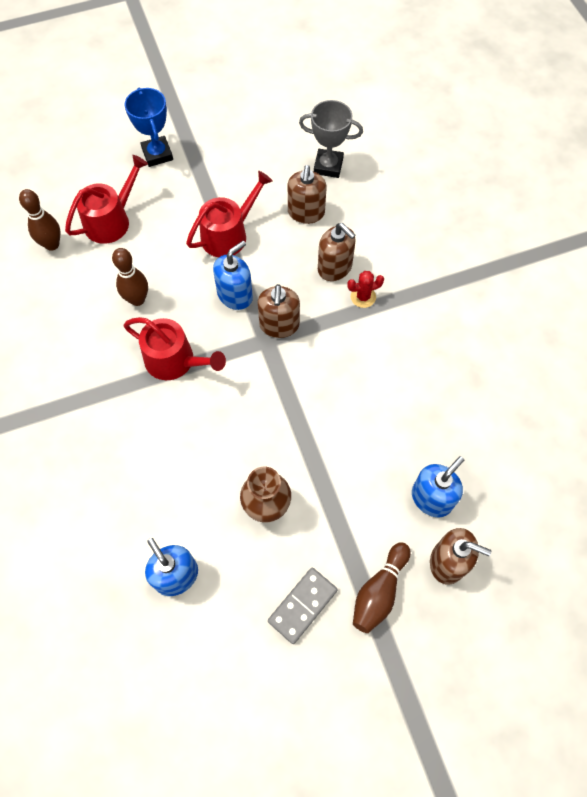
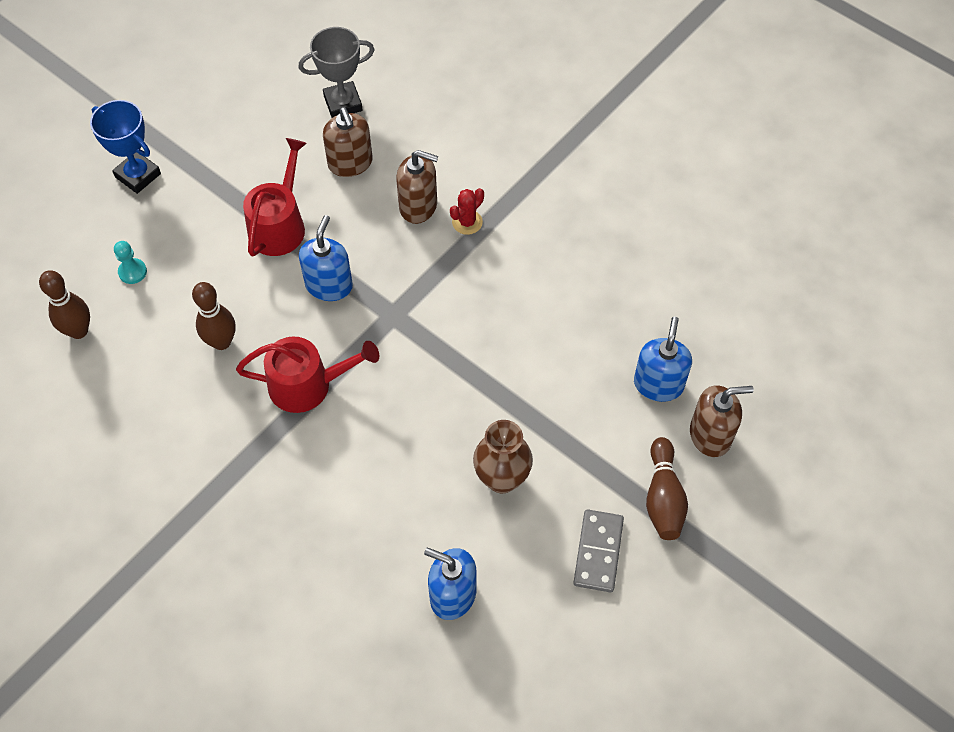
camera: 30 degrees left, 5 degrees down
red watering can [65,155,148,244] -> turquoise pawn [114,241,147,284]
brown soap dispenser [258,284,300,338] -> none

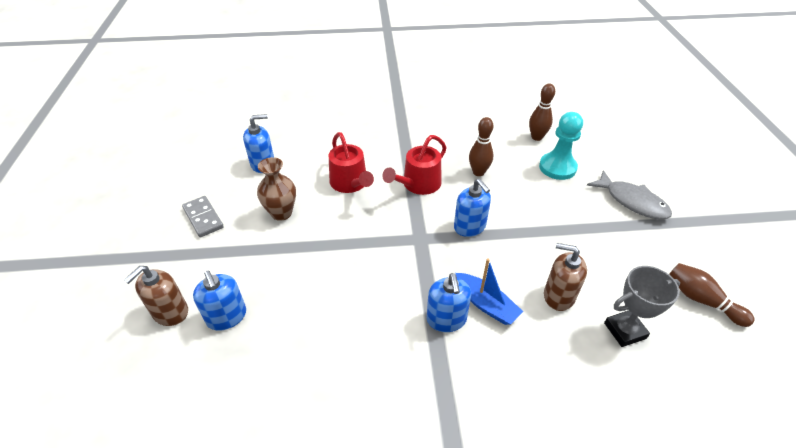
camera: 135 degrees right, 15 degrees down
blue trophy [90,100,161,194] -> grey fish [587,170,672,220]
turquoise pawn [114,241,147,284] -> turquoise pawn [539,112,583,180], size x2.04
red watering can [243,138,307,257] -> red watering can moved to [329,132,374,193]
grey trophy [298,27,375,118] -> grey trophy turned 45 degrees clockwise [604,266,680,347]
brown soap dispenser [396,150,438,224] -> blue boat [455,258,524,325]
red cactus [450,188,484,235] -> blue soap dispenser [427,273,471,332]
brown bowling pin [646,437,688,540] -> brown bowling pin moved to [669,263,755,327]

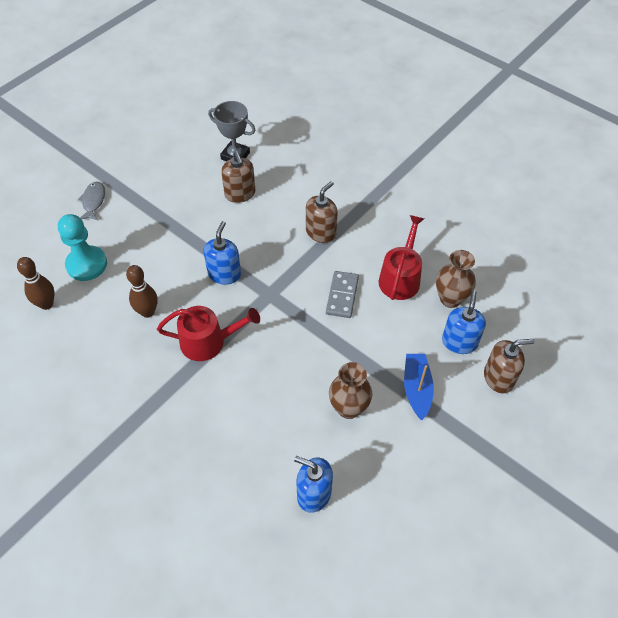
camera: 135 degrees left, 10 degrees up
grey domino [182,196,224,237] -> grey domino moved to [326,271,359,318]
red watering can [329,132,374,193] -> red watering can moved to [379,215,424,300]
blue soap dispenser [427,273,471,332] -> brown soap dispenser [306,181,338,243]
blue boat [455,258,524,325] -> blue boat moved to [404,354,434,420]
grey fish [587,170,672,220] -> grey fish [77,181,105,220], size x0.64
brown bowling pin [669,263,755,327] -> none
none -> brown vase [436,250,476,308]

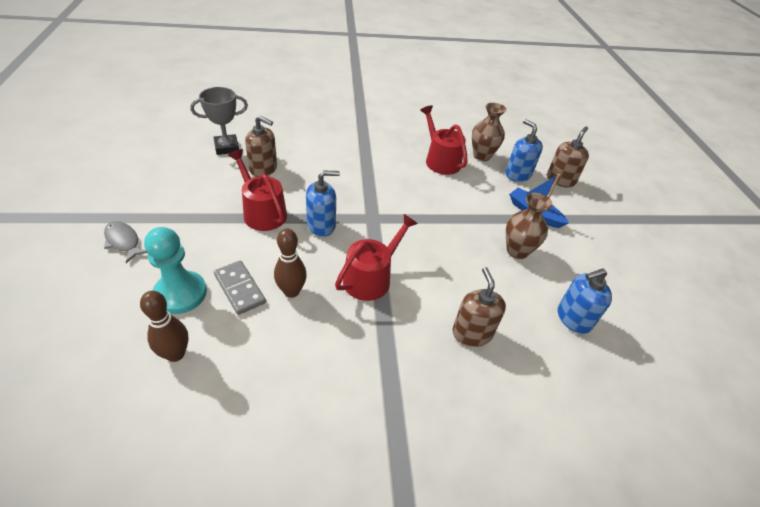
camera: 50 degrees left, 10 degrees down
blue soap dispenser [203,221,241,285] -> blue soap dispenser turned 105 degrees clockwise [306,171,340,237]
brown soap dispenser [306,181,338,243] -> brown soap dispenser moved to [452,267,506,347]
grey domino [326,271,359,318] -> grey domino moved to [214,260,266,315]
none -> red watering can [228,149,287,231]

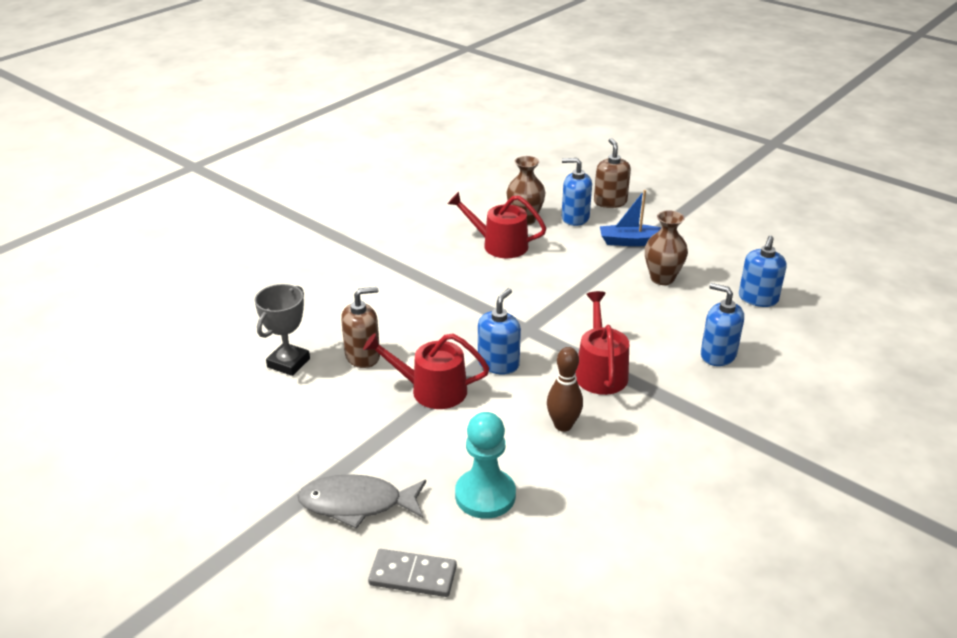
camera: 40 degrees left, 10 degrees down
grey fish [104,221,147,263] -> grey fish [298,474,426,529], size x1.56
brown bowling pin [140,291,189,362] -> none
grey domino [214,260,266,315] -> grey domino moved to [368,549,457,597]
brown soap dispenser [452,267,506,347] -> blue soap dispenser [701,283,744,366]

